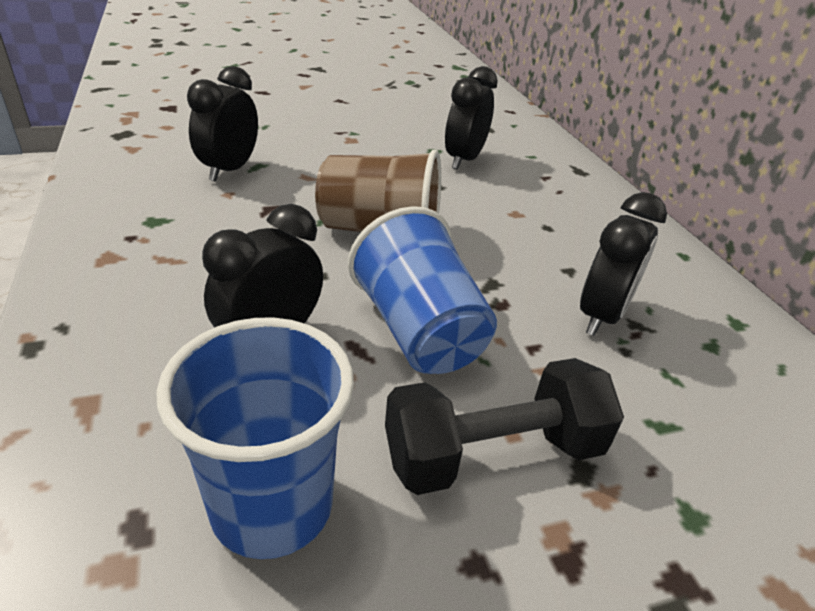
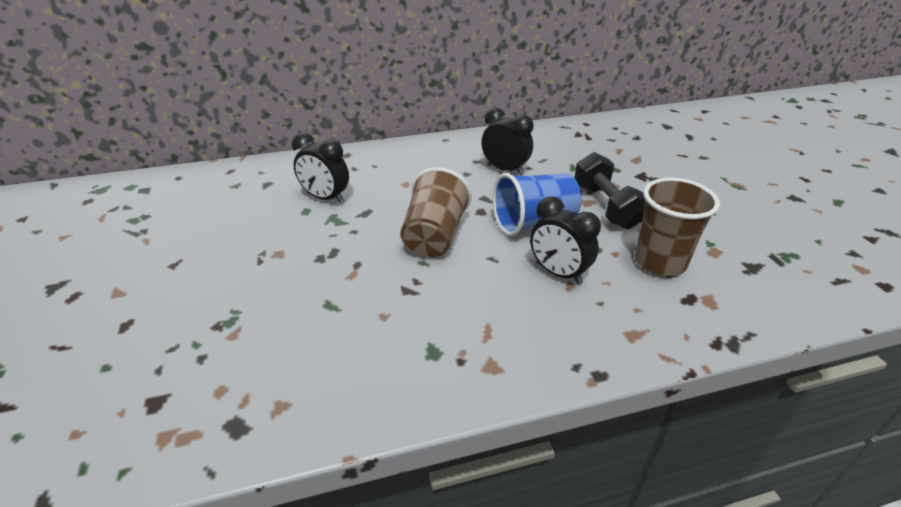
camera: 85 degrees left, 0 degrees up
blue cup [156,318,354,559] -> brown cup [634,178,720,276]
black clock [187,66,258,182] -> none

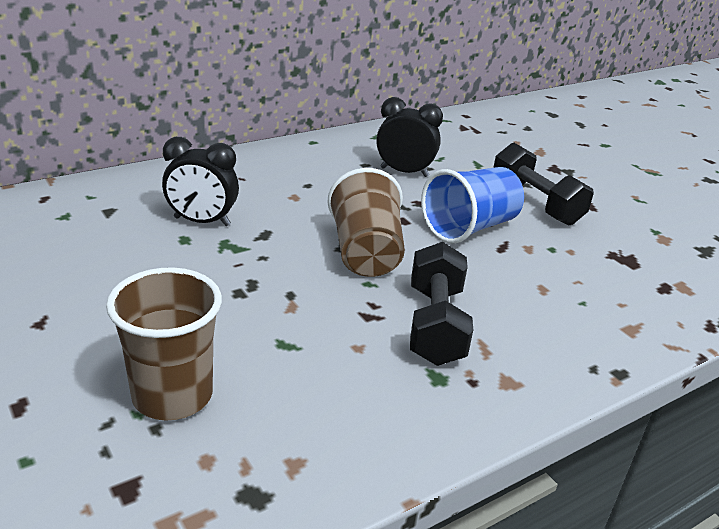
camera: 20 degrees left, 5 degrees down
black clock [530,196,601,285] -> none
brown cup [634,178,720,276] -> brown cup moved to [106,267,222,420]
none -> black dumbbell [410,242,473,366]

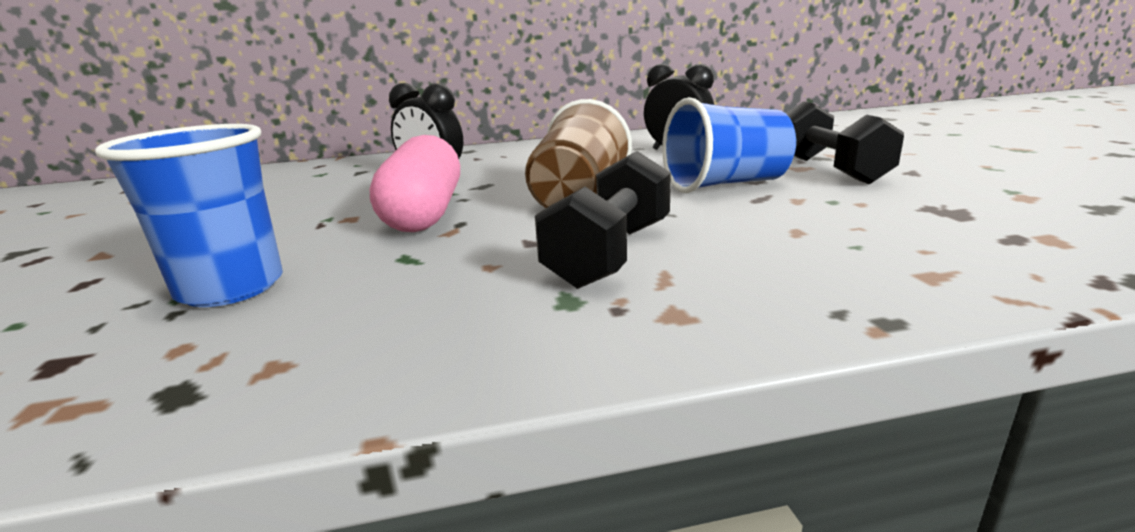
camera: 25 degrees right, 10 degrees down
brown cup [106,267,222,420] -> blue cup [95,124,283,307]
none -> pink capsule [370,135,460,232]

